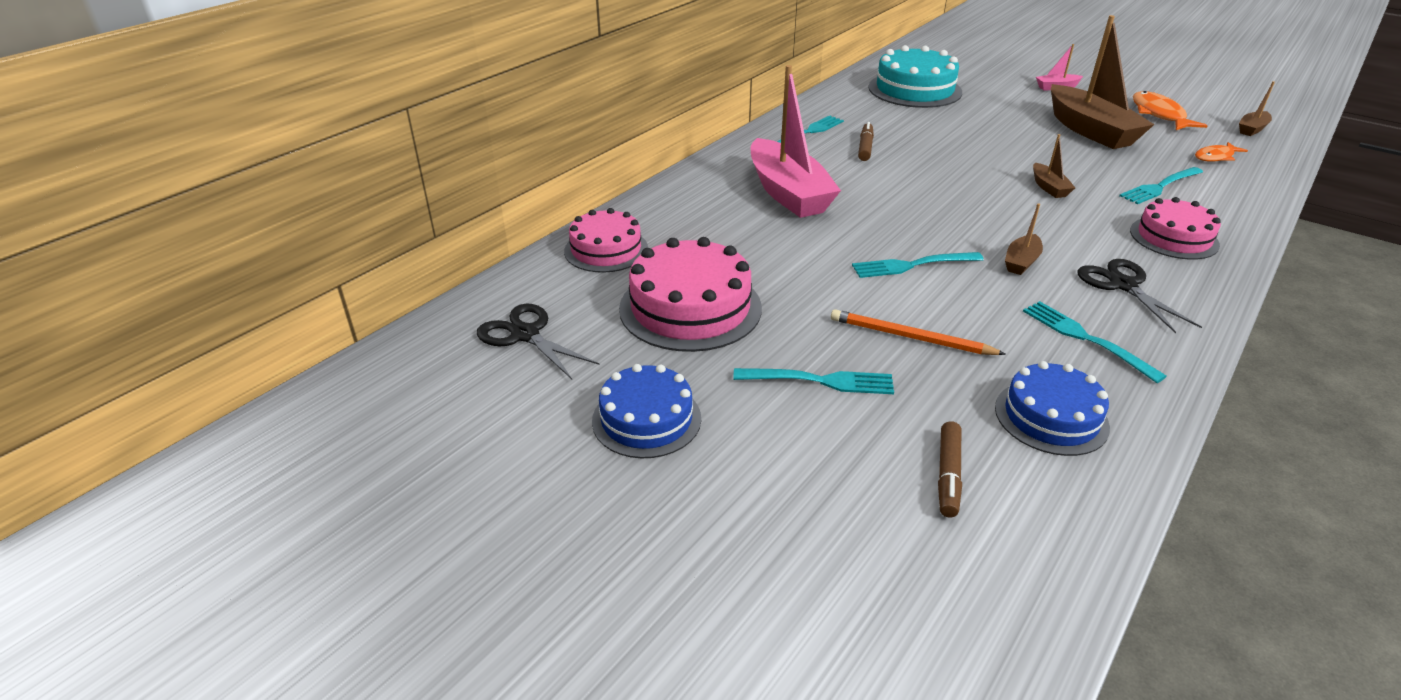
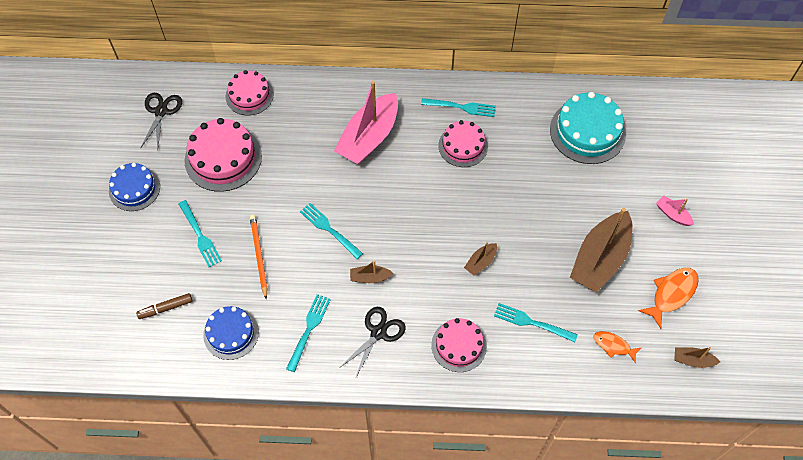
camera: 55 degrees right, 25 degrees up
brown marker [858,122,874,161] -> pink cake [438,120,488,167]

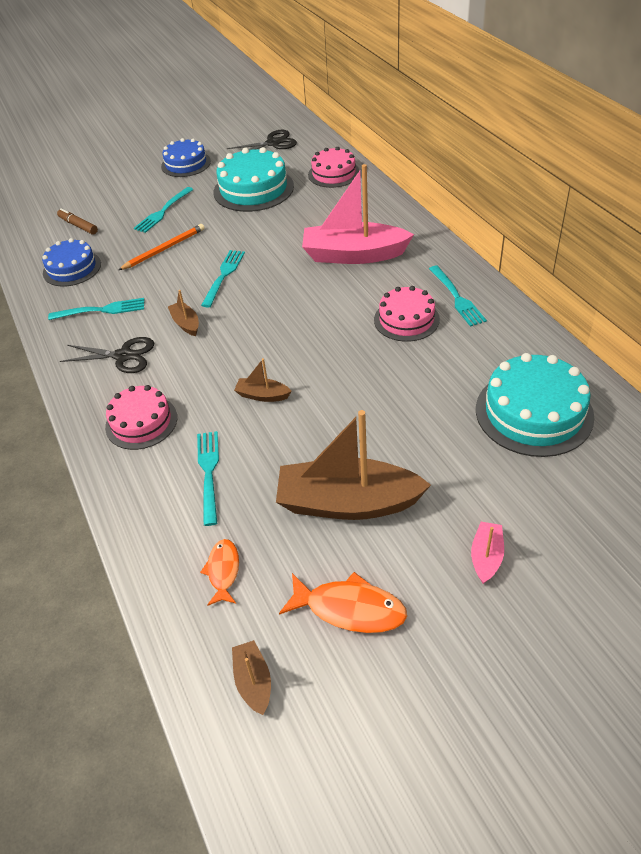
camera: 65 degrees right, 15 degrees down
pink cake [185,118,262,192] -> turquoise cake [214,147,294,212]

